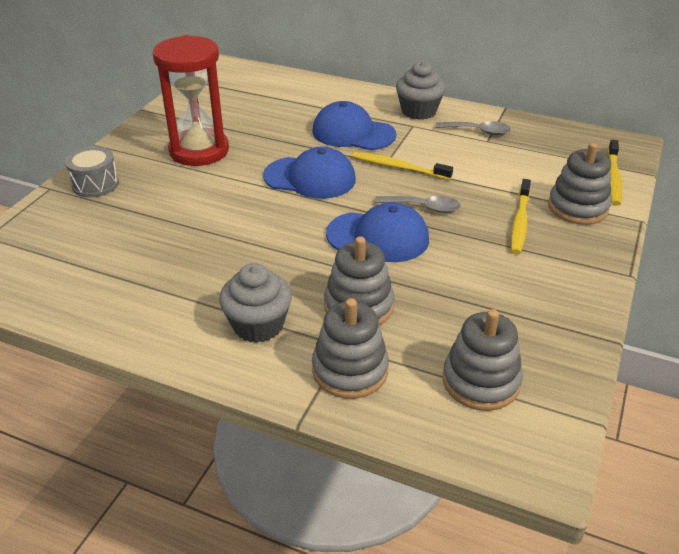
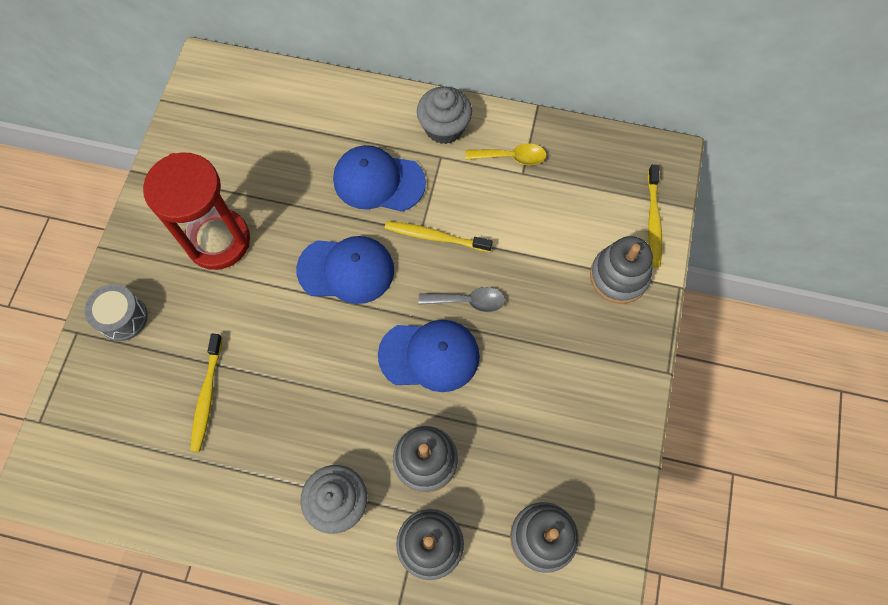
camera: 10 degrees left, 30 degrees up
grey spoon [435,121,511,135] -> yellow spoon [466,143,546,165]
yellow toothbrush [511,179,531,254] -> yellow toothbrush moved to [190,334,223,452]

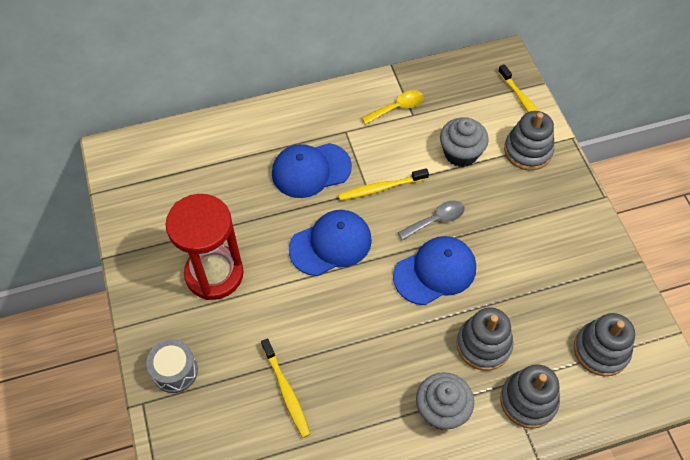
camera: 30 degrees left, 10 degrees down
grey cupcake [417,86,472,144] -> grey cupcake moved to [440,118,489,167]

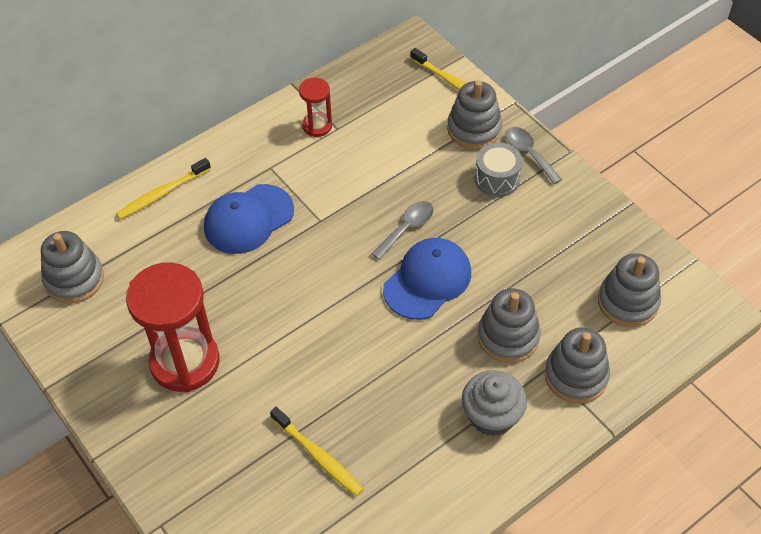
camera: 20 degrees left, 5 degrees down
grey drum [146,339,198,393] -> grey drum moved to [475,142,523,197]
blue cap [289,210,372,276] -> none
yellow toothbrush [338,168,429,201] -> yellow toothbrush moved to [116,158,211,219]
yellow spoon [362,90,424,124] -> red hourglass [299,78,332,137]
grey cupcake [440,118,489,167] -> none
none -> grey stacking toy [41,231,104,303]
none -> grey spoon [505,127,562,184]

